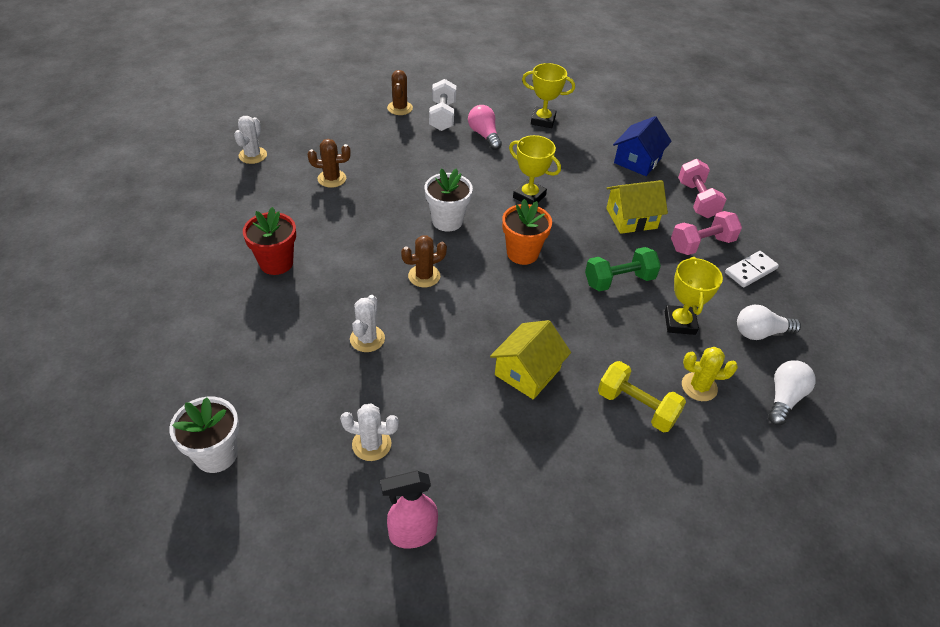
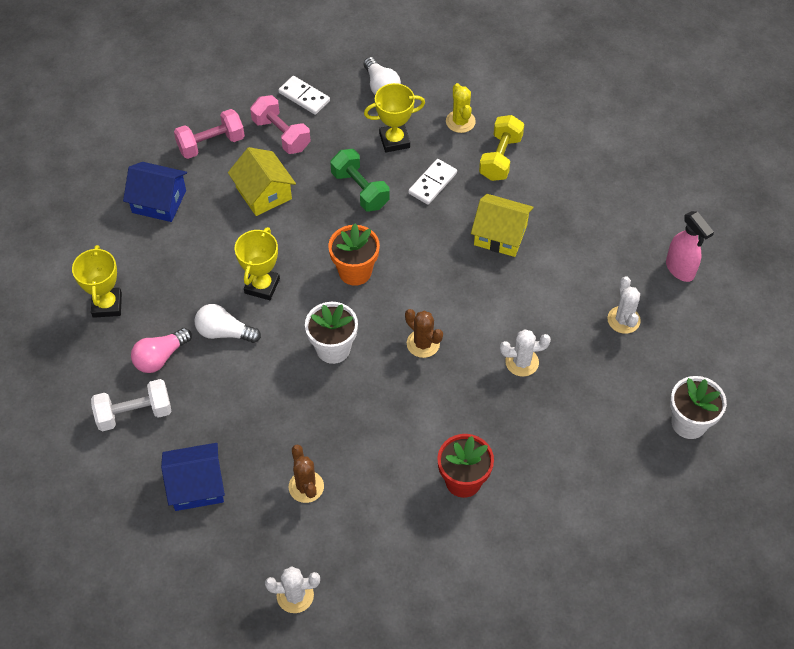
camera: 105 degrees left, 10 degrees up
brown cactus [387,70,413,115] -> none
white light bulb [768,360,816,425] -> white light bulb moved to [195,304,261,343]
none -> blue house [161,443,225,511]
none -> white domino [408,159,457,205]

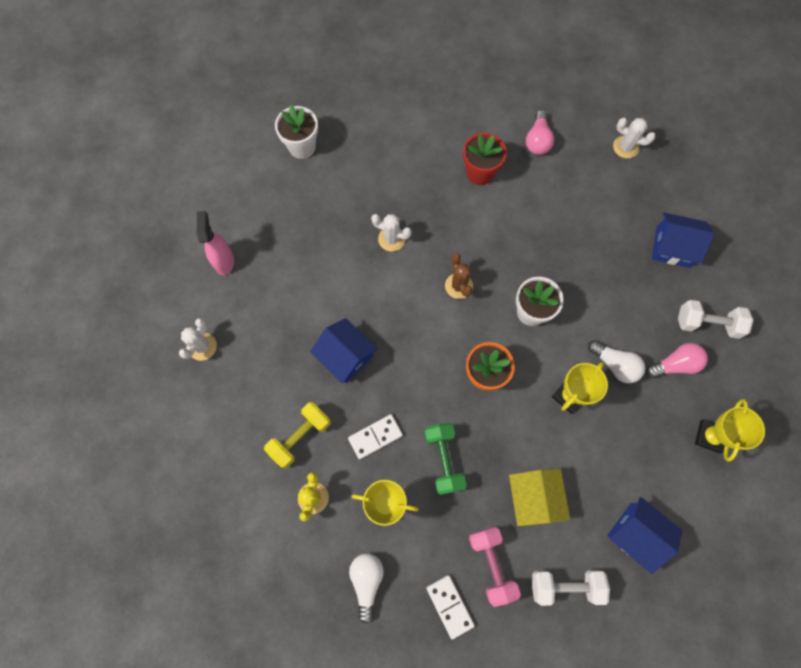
camera: 155 degrees left, 15 degrees up
pink dumbbell [174,109,245,159] -> white dumbbell [532,570,610,606]
brown cactus [289,445,324,503] -> none
yellow house [471,194,534,257] -> blue house [310,318,378,383]
white cactus [607,276,641,334] -> white cactus moved to [179,318,217,361]
none -> pink light bulb [526,110,554,155]

